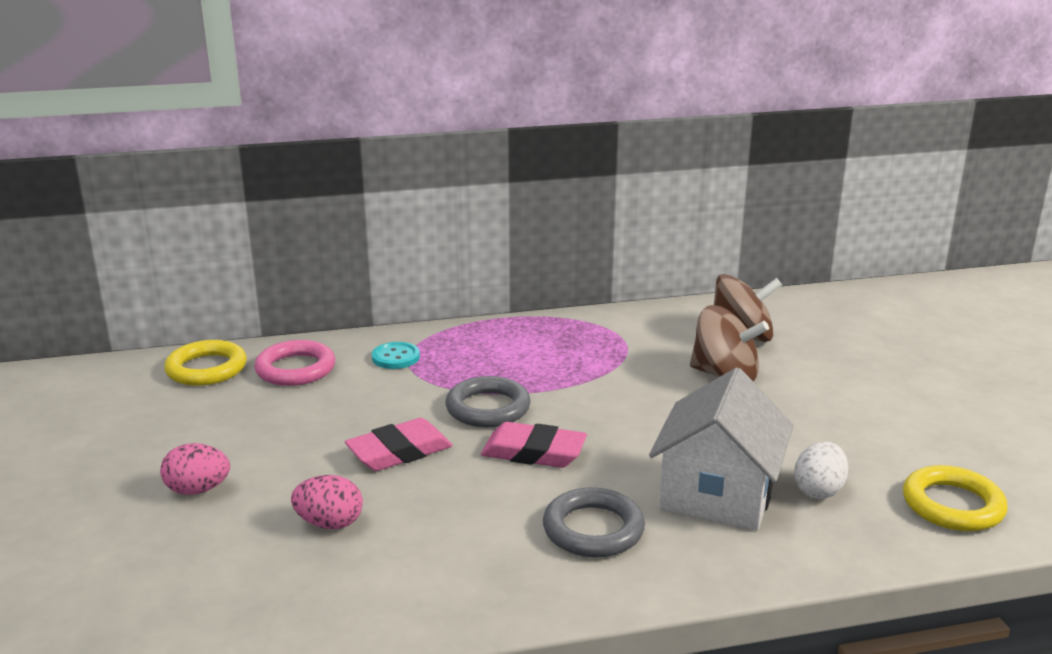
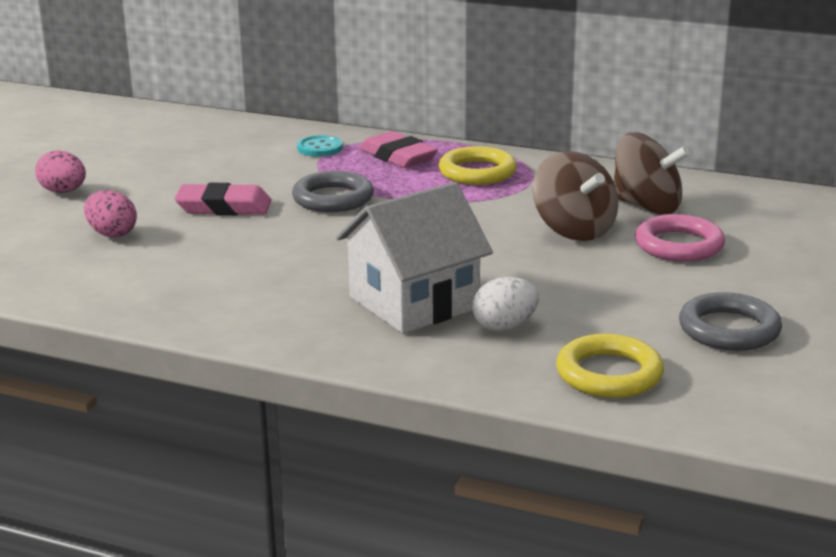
camera: 35 degrees right, 0 degrees up
yellow ring [164,340,247,386] -> yellow ring moved to [439,146,517,185]
pink ring [254,340,335,386] -> pink ring moved to [635,214,725,262]
pink eraser [481,422,587,468] -> pink eraser moved to [360,131,438,168]
grey ring [543,487,645,557] -> grey ring moved to [679,292,782,351]

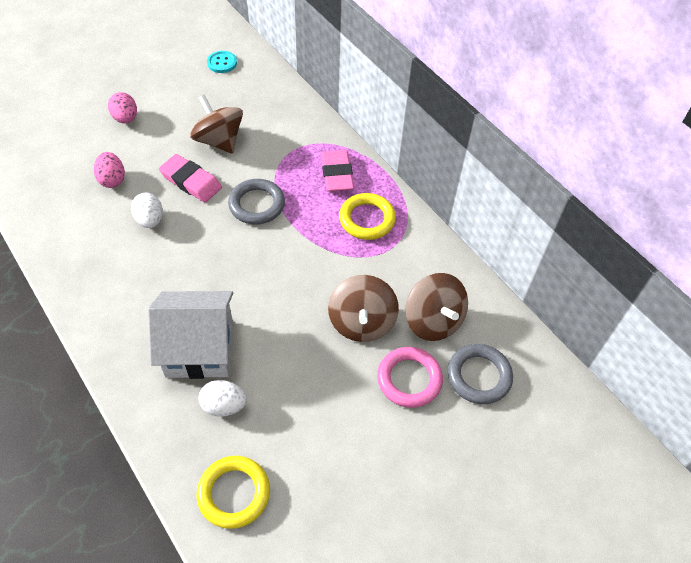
camera: 30 degrees right, 30 degrees up
turquoise button [297,135,343,157] -> turquoise button moved to [207,51,237,73]
grey ring [679,292,782,351] -> grey ring moved to [448,344,513,404]
none -> white egg [131,193,163,228]
none -> brown spinning top [190,95,243,154]

